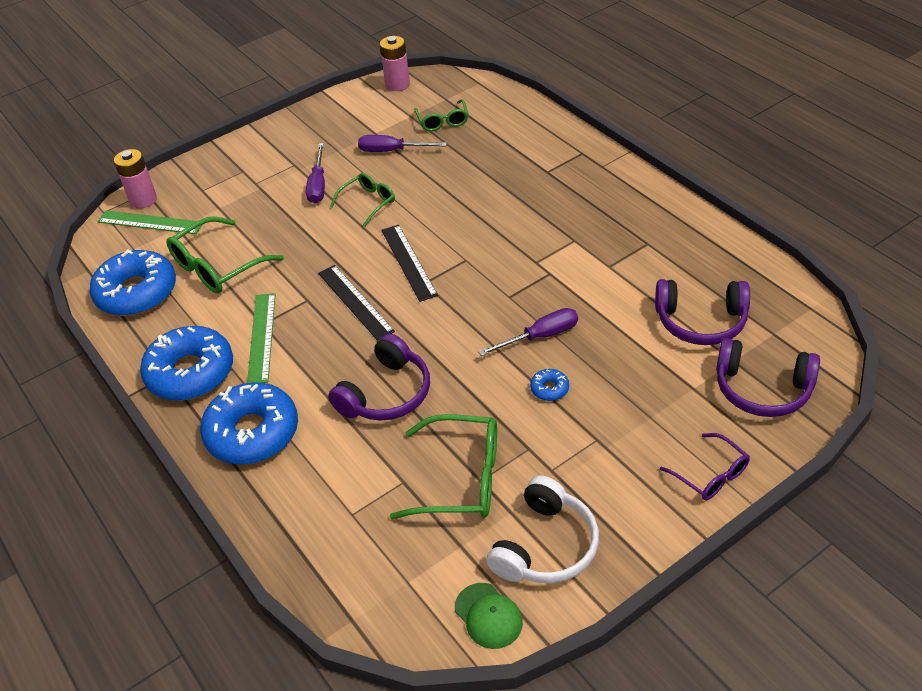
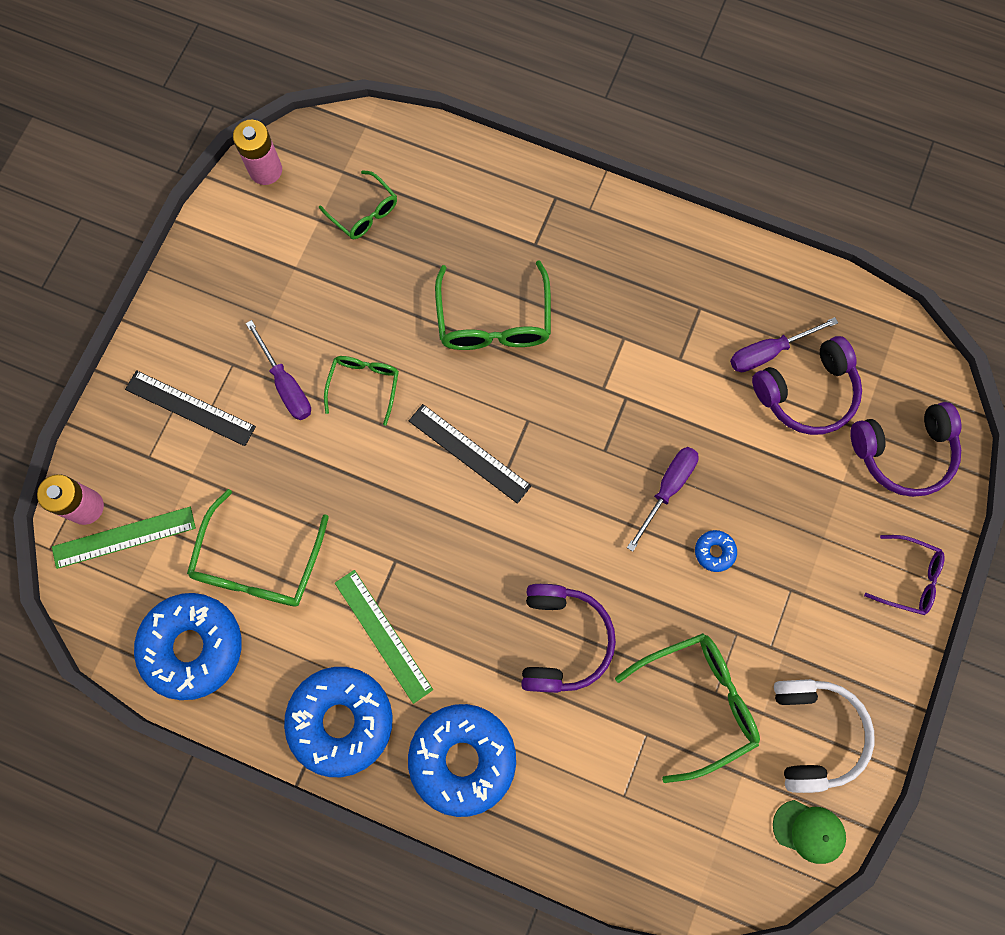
camera: 35 degrees left, 30 degrees up
black ruler [318,265,395,341] -> black ruler moved to [125,370,256,446]
purple screwdriver [358,135,447,152] -> purple screwdriver moved to [730,317,838,372]
none -> green glasses [435,260,551,350]

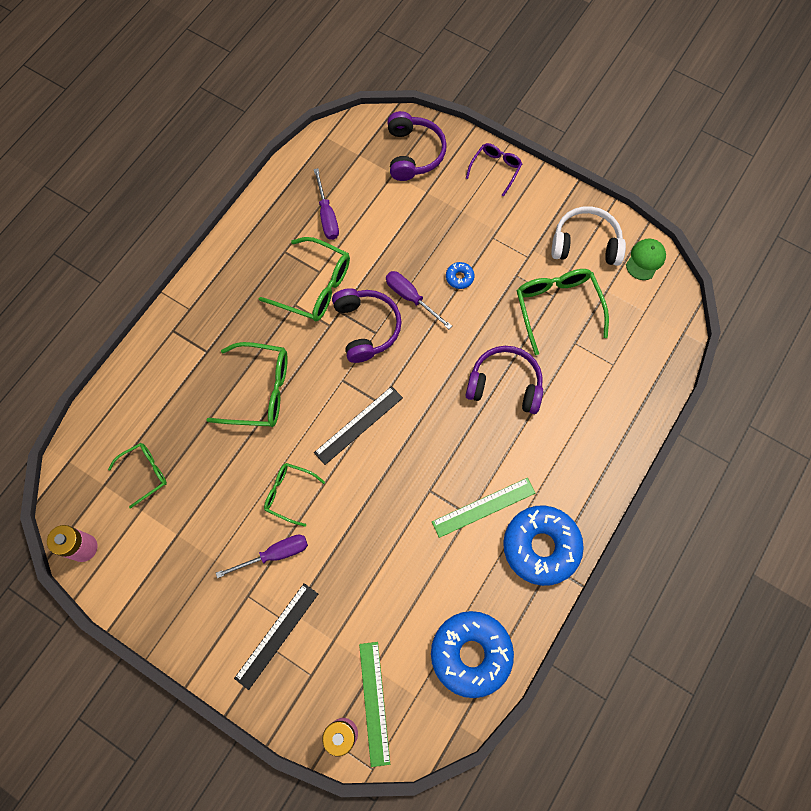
camera: 80 degrees left, 5 degrees down
green glasses [187,489,329,607] -> green glasses moved to [259,237,350,321]
blue donut [408,704,516,817] -> none
purple headphones [752,336,862,435] -> purple headphones moved to [332,288,402,363]

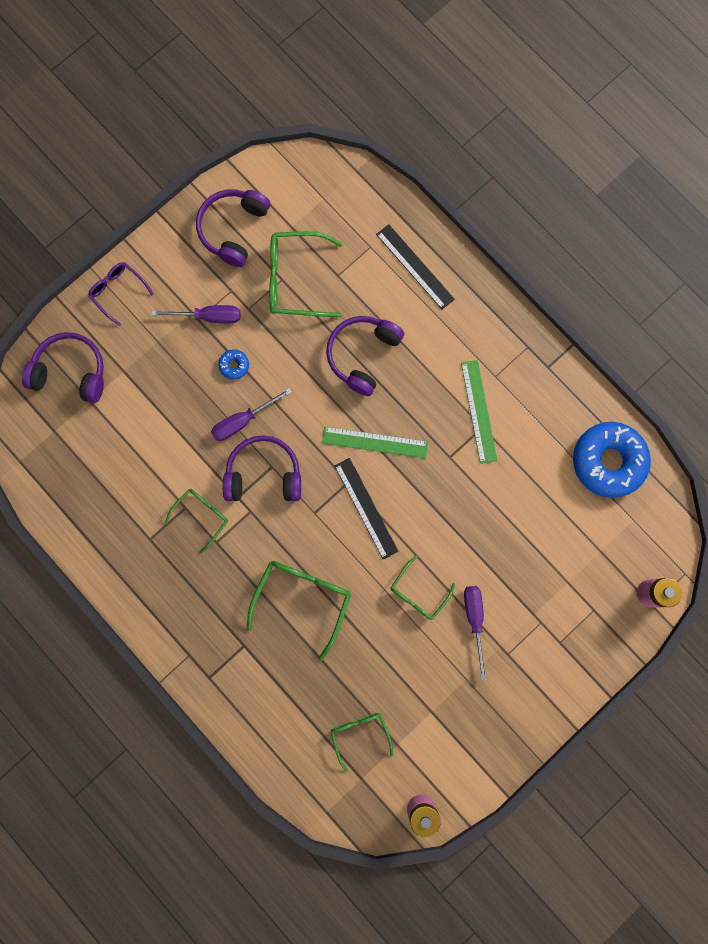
camera: 75 degrees left, 10 degrees up
black ruler [234,583,318,690] -> black ruler moved to [376,224,455,309]
green glasses [259,237,350,321] -> green glasses [165,489,228,554], size x0.60
purple screwdriver [314,168,339,240] -> purple screwdriver moved to [151,305,240,323]
green ruler [359,642,390,767] -> green ruler moved to [322,427,428,458]
blue donut [503,505,584,586] -> none
white headphones [551,206,626,266] -> purple headphones [196,189,270,267]
green cap [626,238,666,280] -> none

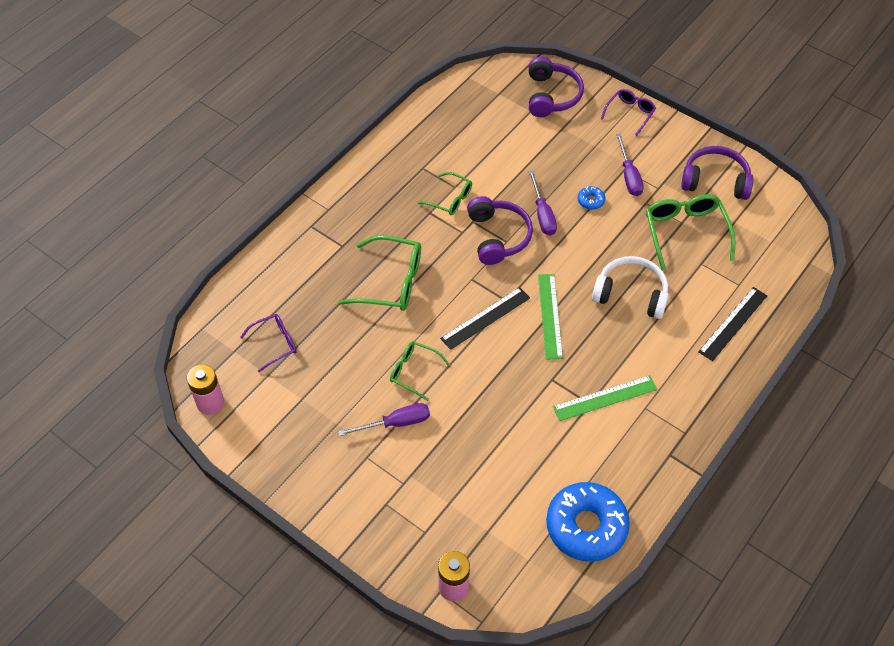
camera: 80 degrees right, 25 degrees down
purple screwdriver [211,388,292,441] -> purple screwdriver turned 150 degrees counterclockwise [529,171,557,236]
purple headphones [326,316,404,396] -> white headphones [592,256,668,319]
green glasses [331,713,393,772] -> purple glasses [240,314,296,372]

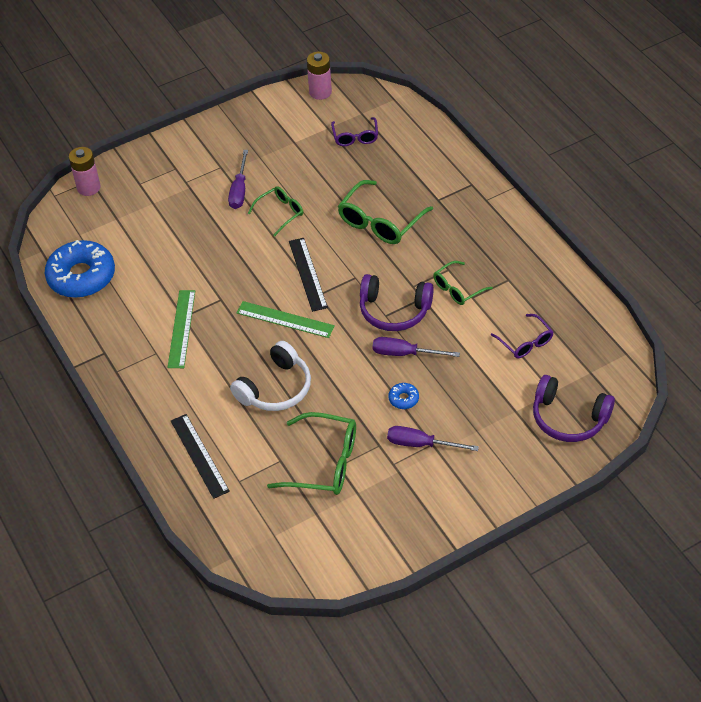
camera: 115 degrees right, 5 degrees down
purple glasses [601,89,656,136] -> purple glasses moved to [491,314,553,358]
purple headphones [681,146,754,200] -> none

